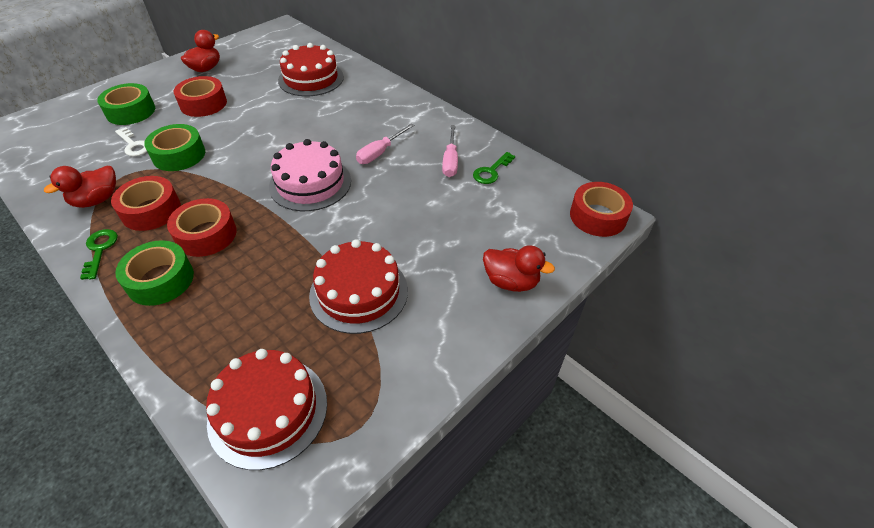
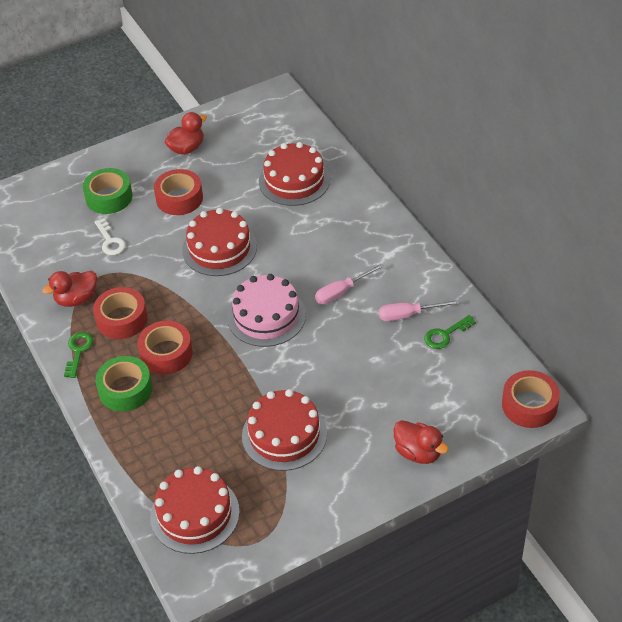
camera: 20 degrees right, 0 degrees up
green tape [144,124,205,171] -> none
pink screwdriver [442,125,458,177] -> pink screwdriver turned 60 degrees clockwise [379,300,460,321]
none -> red cake [182,208,257,276]

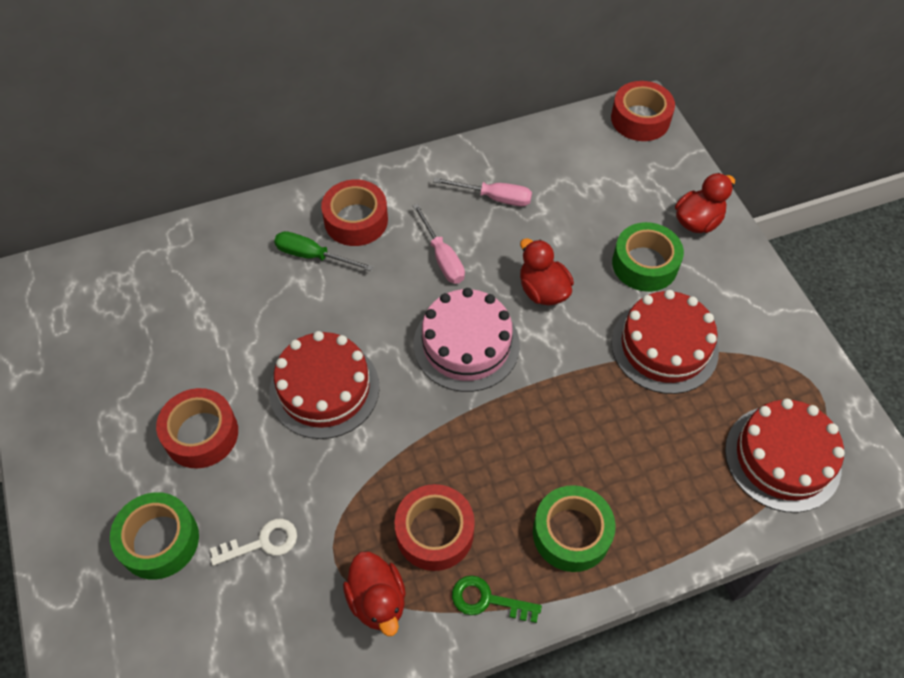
camera: 85 degrees left, 10 degrees up
red tape [137,321,193,374] -> red tape moved to [321,179,388,246]
red duck [165,112,207,155] -> red duck moved to [520,238,574,306]
red cake [259,142,330,206] -> none
pink screwdriver [379,300,460,321] -> pink screwdriver turned 75 degrees counterclockwise [433,177,532,206]
green key [424,315,476,349] -> none
none -> green screwdriver [274,231,374,271]
none -> green tape [612,222,684,292]

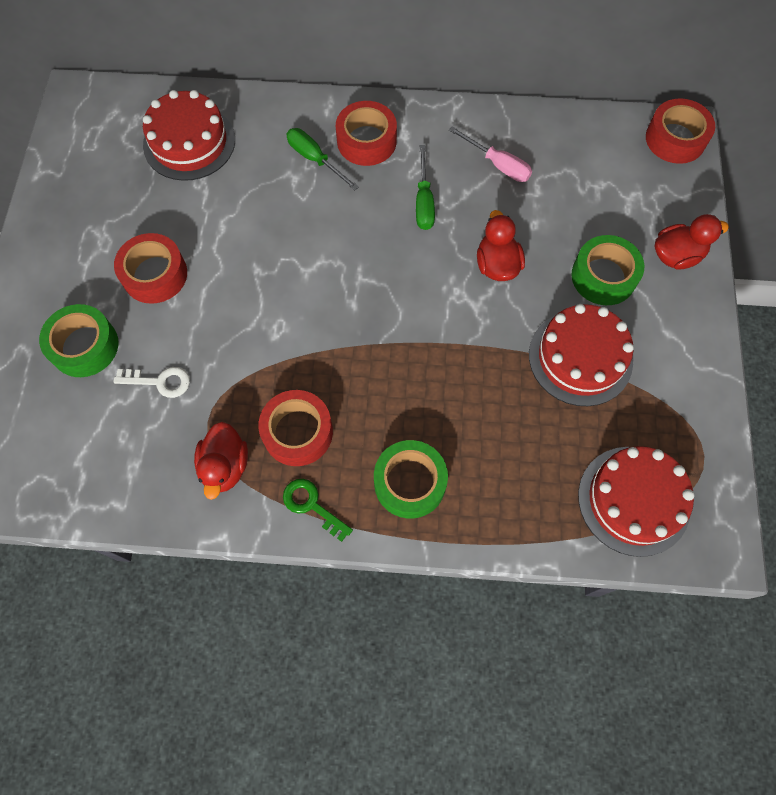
camera: 25 degrees right, 10 degrees up
red cake [269,331,380,439] -> red cake moved to [143,90,235,181]
pink screwdriver [413,204,465,284] -> green screwdriver [416,145,435,230]
pink cake [413,288,520,392] -> none

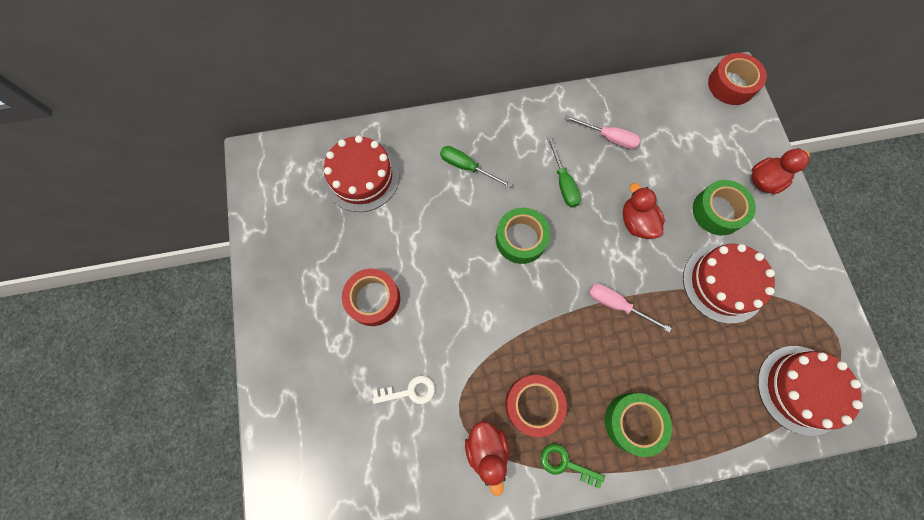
camera: 15 degrees left, 5 degrees up
green tape [39,304,118,377] -> green tape moved to [496,208,551,264]
red tape [336,101,397,166] -> none
none -> pink screwdriver [589,284,671,332]

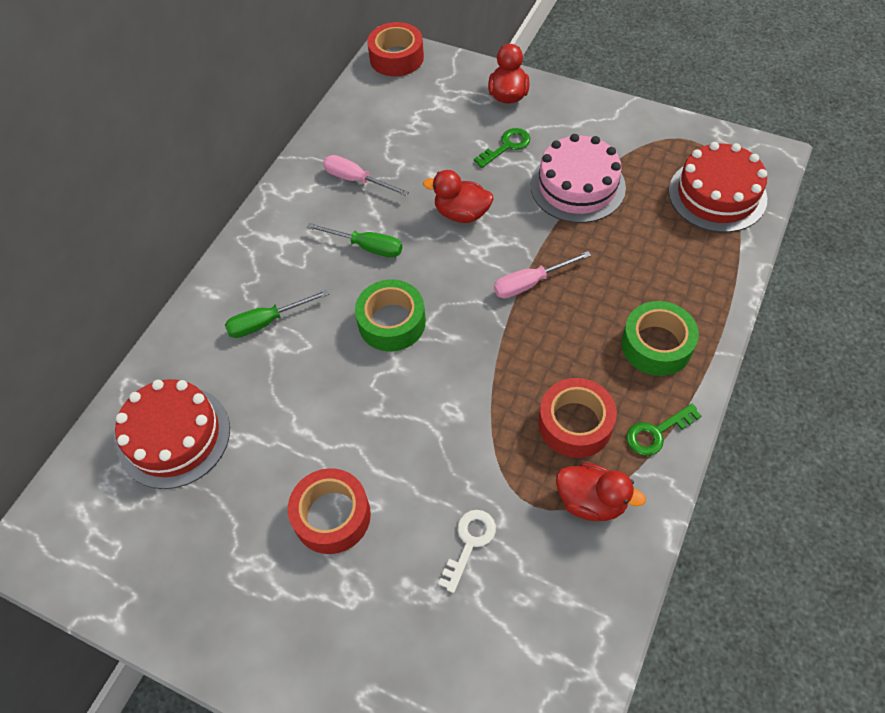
camera: 50 degrees left, 15 degrees down
pink screwdriver [565,115,640,149] -> pink screwdriver turned 120 degrees counterclockwise [323,155,409,196]
red cake [683,244,775,324] -> pink cake [531,134,626,223]
green tape [693,180,756,236] -> green key [474,128,530,168]

